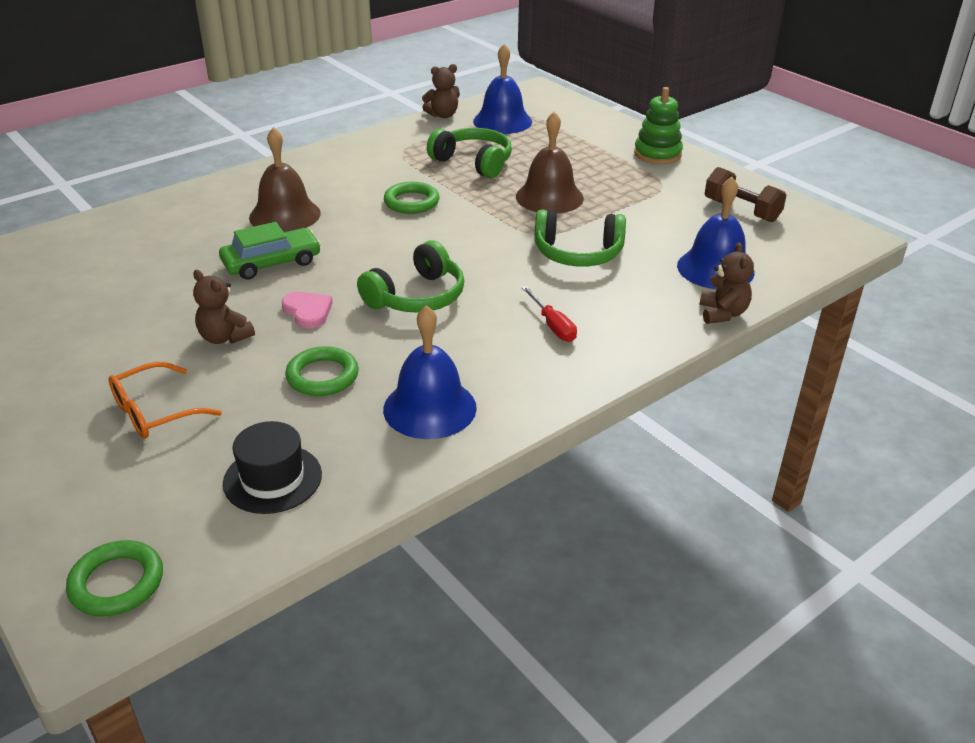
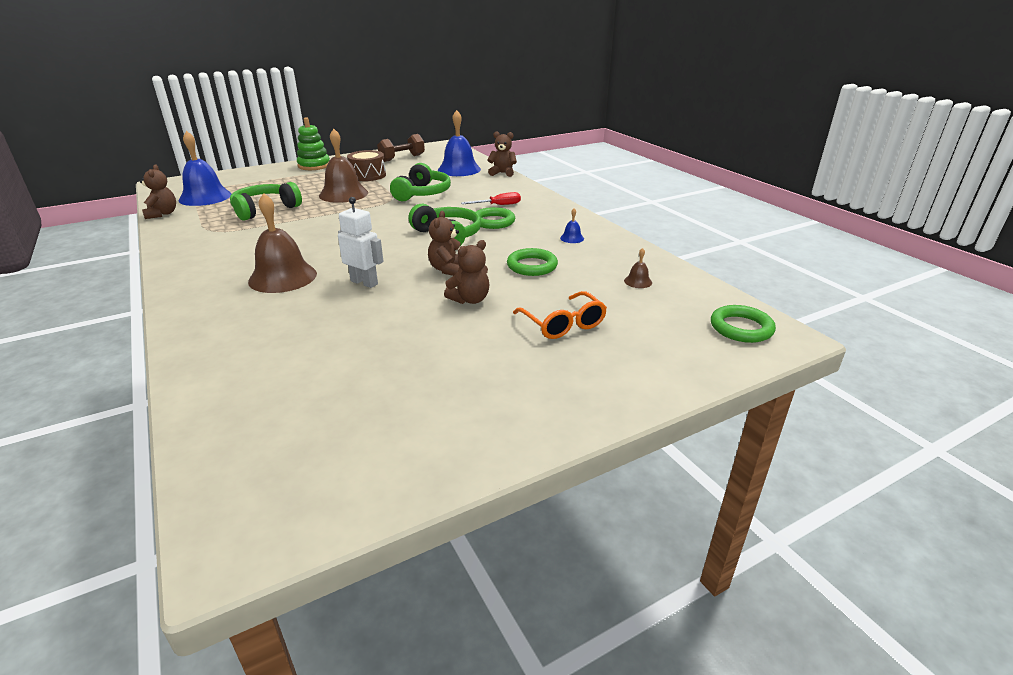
camera: 80 degrees left, 5 degrees down
green car [219,222,321,280] -> white robot [338,197,383,288]
black hat [223,421,322,514] -> brown bell [624,248,652,288]
pink heart [282,292,333,328] -> brown teddy bear [428,211,463,276]
blue bell [383,305,477,439] -> blue bell [560,208,584,243], size x0.42
green ring [384,182,440,214] -> green ring moved to [473,207,515,229]
none -> brown drum [347,150,386,181]

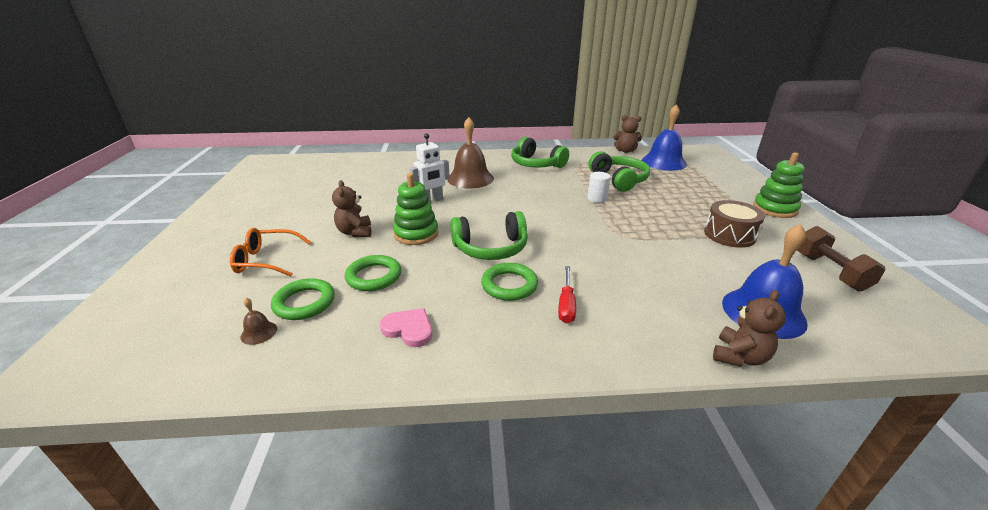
camera: 115 degrees right, 0 degrees up
brown bell [319,129,368,203] -> none
green headphones [390,163,451,201] -> green headphones moved to [511,137,569,168]
brown teddy bear [428,211,463,276] -> green stacking toy [393,173,439,245]
blue bell [560,208,584,243] -> pink heart [380,308,432,347]
green ring [711,305,776,343] -> green ring moved to [271,278,335,320]
none -> white cylinder [587,172,611,203]

